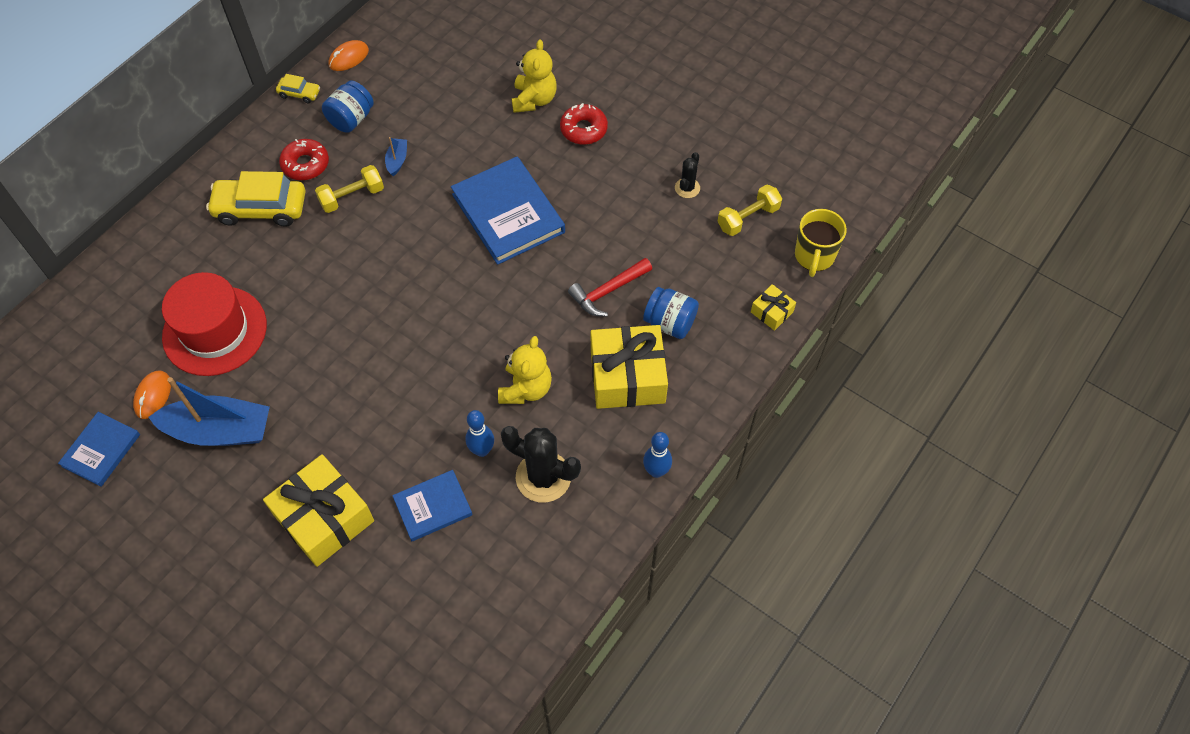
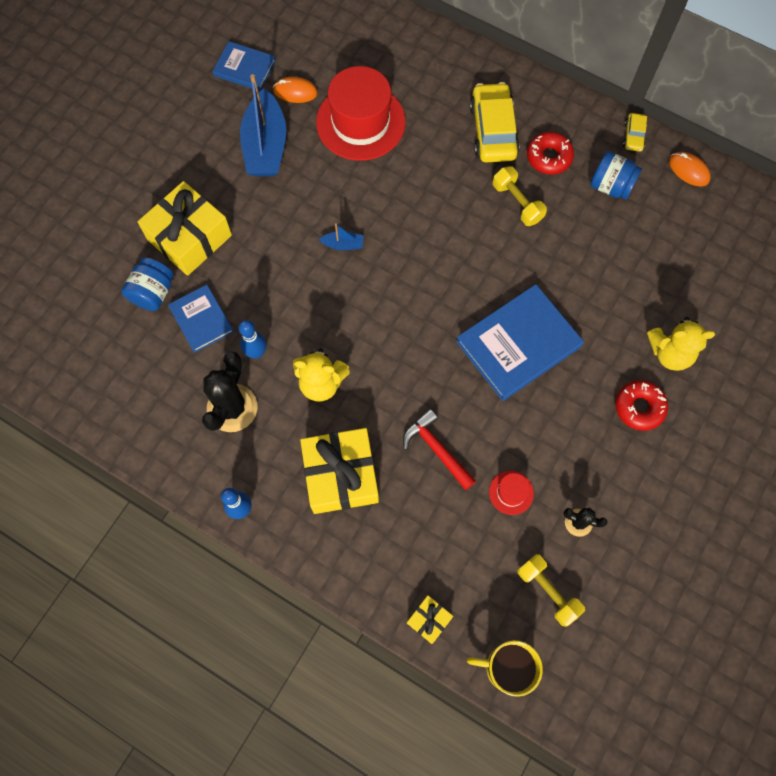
camera: 85 degrees right, 10 degrees up
blue boat [385,137,407,176] -> blue boat moved to [319,223,364,250]
blue jar [643,287,699,339] -> blue jar moved to [121,257,174,311]
none -> red hat [489,471,534,515]

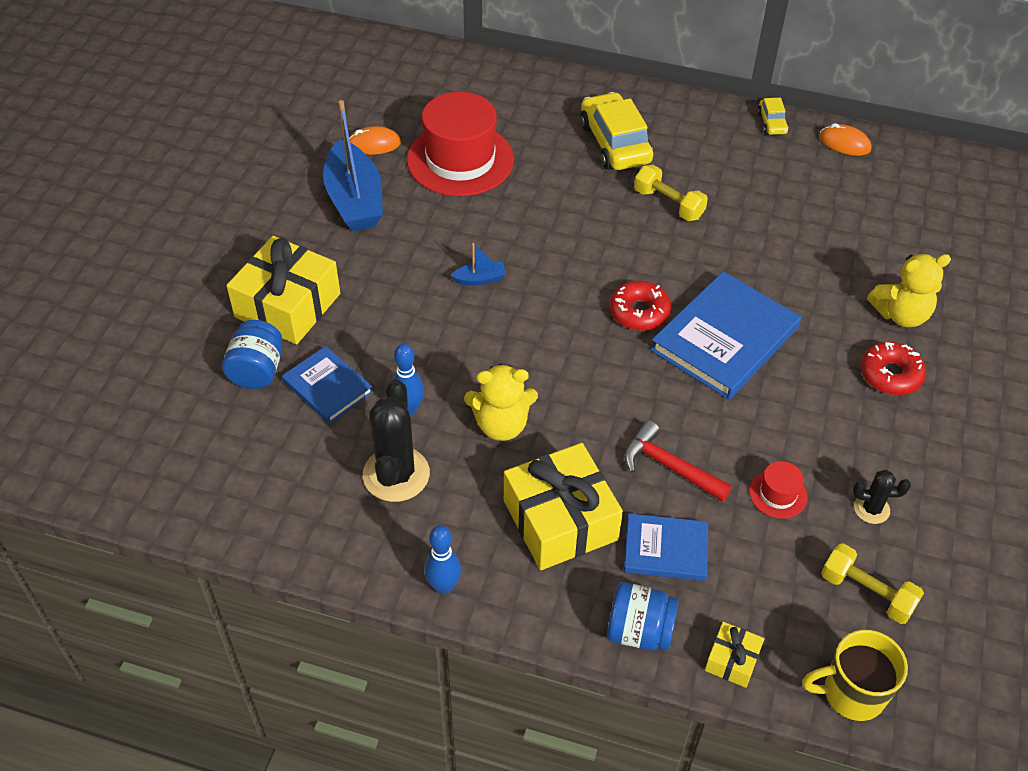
camera: 15 degrees left, 20 degrees down
blue book [212,41,276,91] -> blue book moved to [624,513,708,581]
red donut [527,132,574,174] -> red donut moved to [610,281,671,331]
blue jar [590,151,642,200] -> blue jar moved to [607,582,679,651]

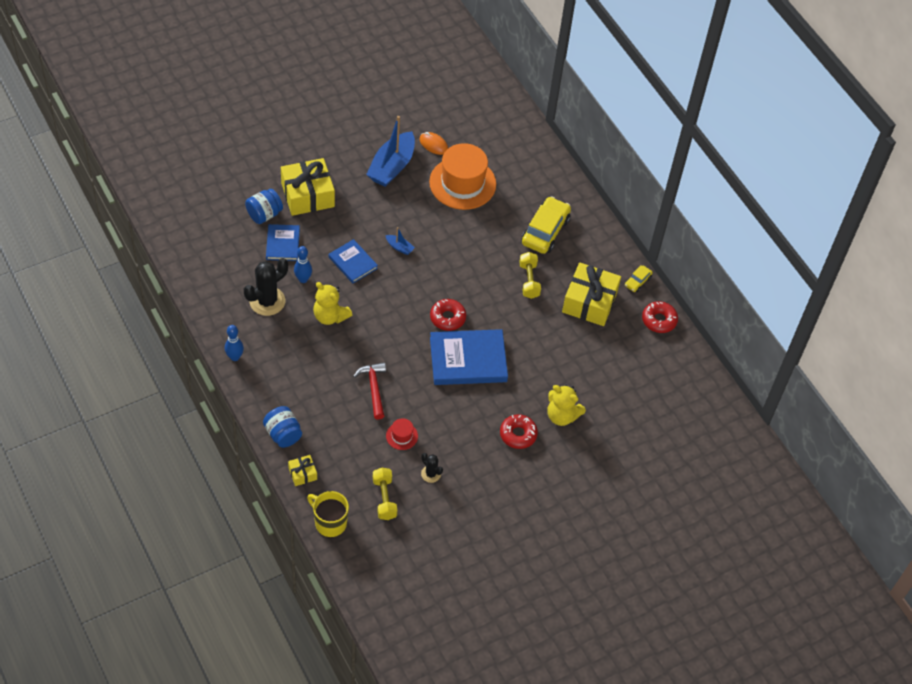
camera: 40 degrees right, 5 degrees up
red hat [407,92,514,196] -> orange hat [429,143,496,210]
yellow gift [504,443,623,570] -> yellow gift moved to [562,262,621,326]
blue book [624,513,708,581] -> blue book moved to [329,239,378,283]
orange mouse [819,123,872,156] -> red donut [642,301,678,333]

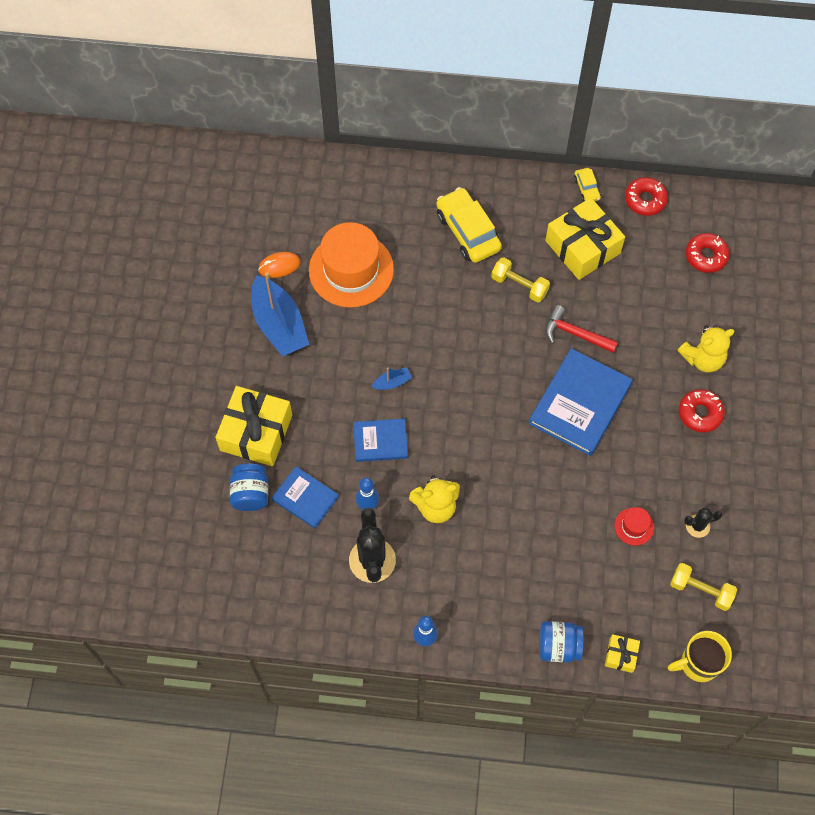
camera: 50 degrees left, 10 degrees up
red hammer [353,362,386,420] -> red hammer moved to [546,305,618,353]
red donut [430,299,466,331] -> red donut moved to [686,233,730,273]

